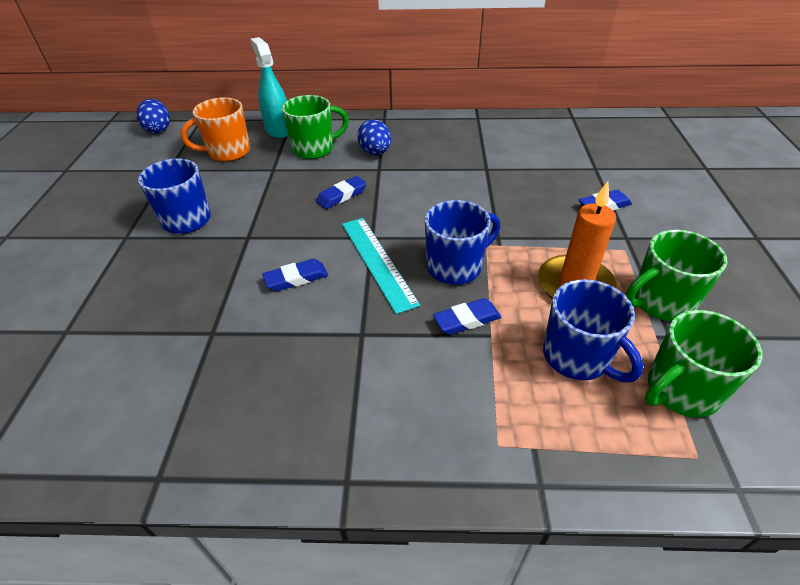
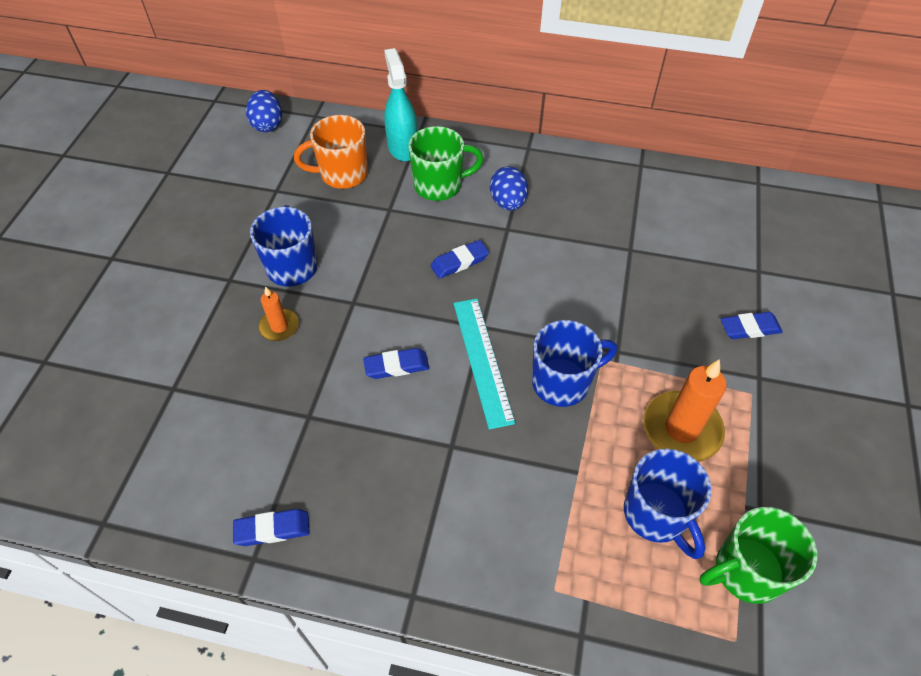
camera: 10 degrees right, 10 degrees up
blue eraser [433,298,502,335] -> blue eraser moved to [233,509,310,546]
green mug [625,230,727,321] -> none
none -> orange candle [258,286,299,341]

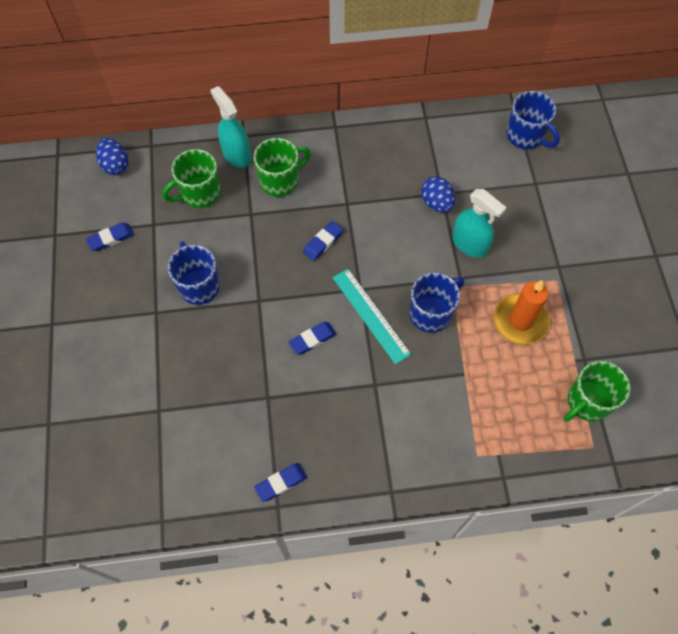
camera: 20 degrees left, 10 degrees up
orange candle [258,286,299,341] -> none
orange mug [294,115,368,189] -> green mug [162,149,221,208]
blue egg [490,166,528,211] -> blue egg moved to [421,176,455,213]
blue mug [624,449,712,559] -> blue mug moved to [507,91,560,149]
blue eraser [721,312,783,339] -> blue eraser moved to [86,223,134,251]
none -> turquoise spray bottle [452,189,507,258]

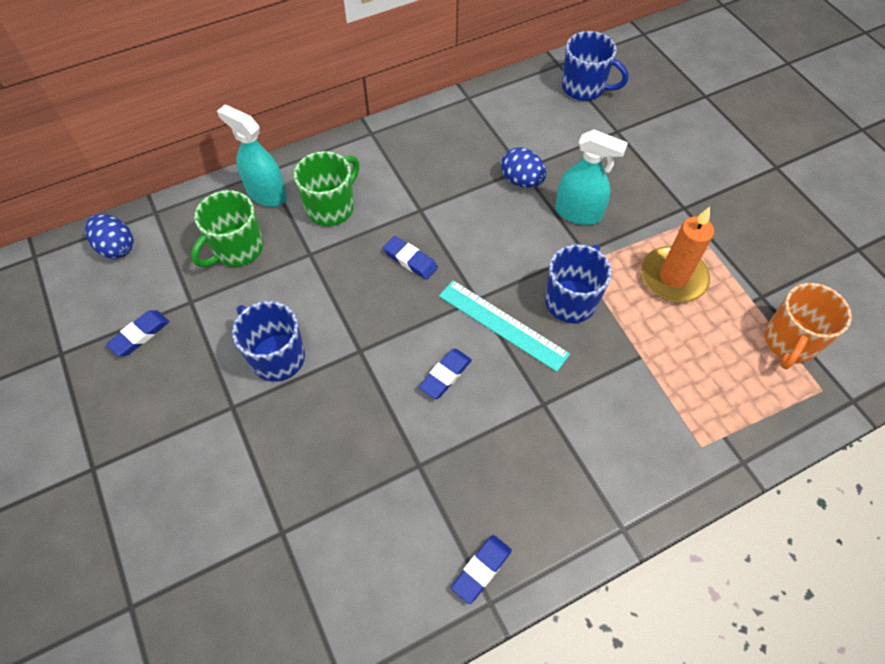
camera: 20 degrees left, 5 degrees down
blue eraser [303,221,343,261] -> blue eraser turned 75 degrees counterclockwise [383,236,438,280]
green mug [564,361,630,422] -> orange mug [765,283,852,369]

